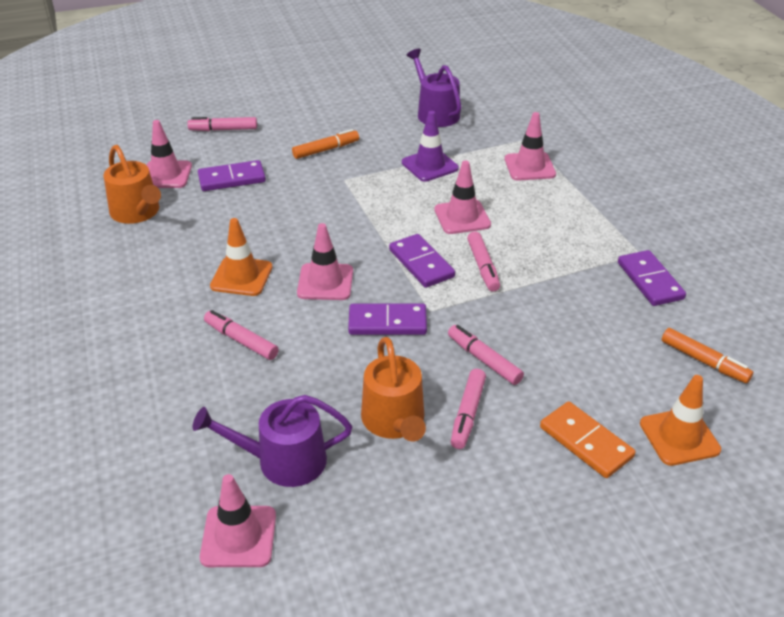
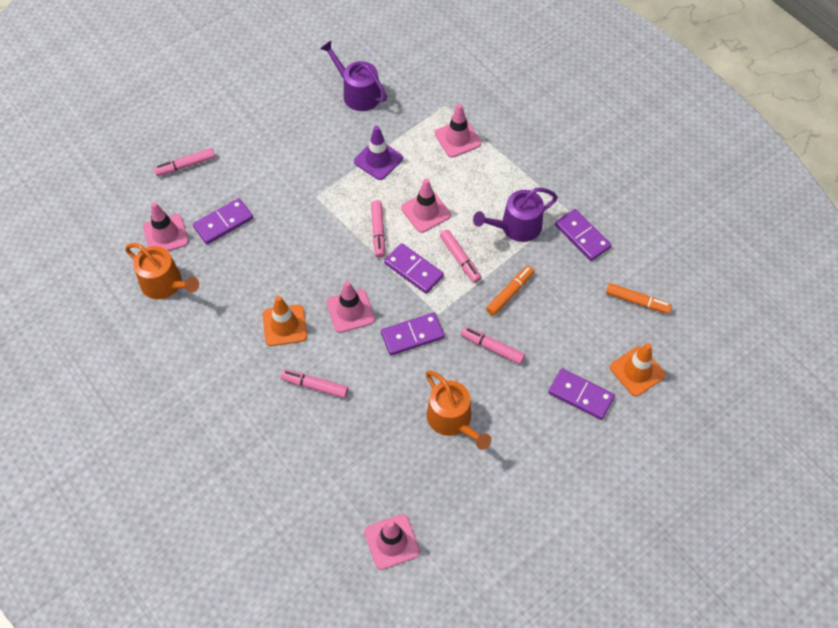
camera: 20 degrees left, 20 degrees up
purple watering can [193,395,352,487] -> purple watering can moved to [473,188,558,242]
orange marker [292,129,359,159] -> orange marker moved to [486,266,534,316]
pink marker [451,369,486,449] -> pink marker moved to [371,200,385,258]
orange domino [540,401,636,478] -> purple domino [548,368,615,420]

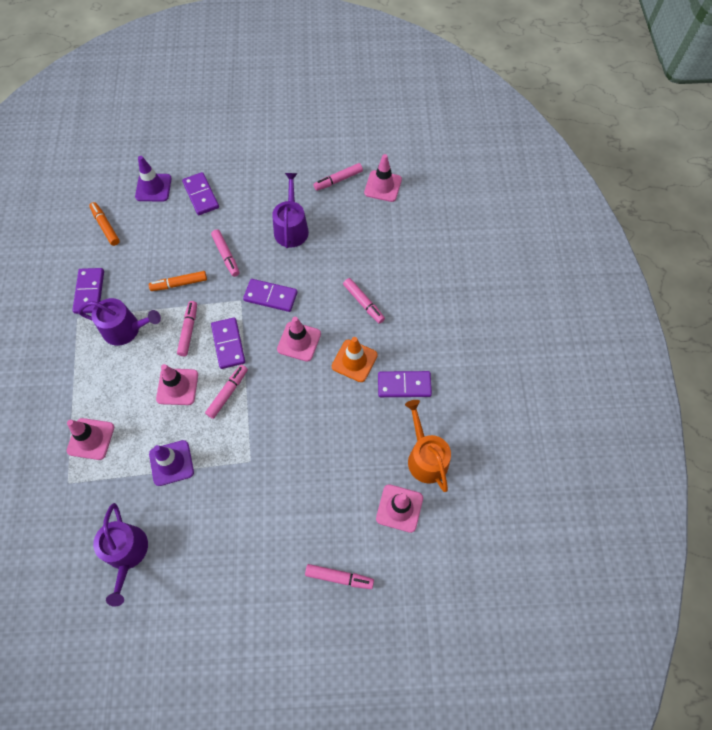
camera: 145 degrees left, 5 degrees up
purple domino [193,198,253,244] -> purple domino moved to [378,371,432,397]
orange watering can [426,371,491,450] -> purple watering can [272,173,309,248]
orange traffic cone [610,343,665,396] -> purple traffic cone [135,156,172,201]
none -> pink marker [313,163,363,191]

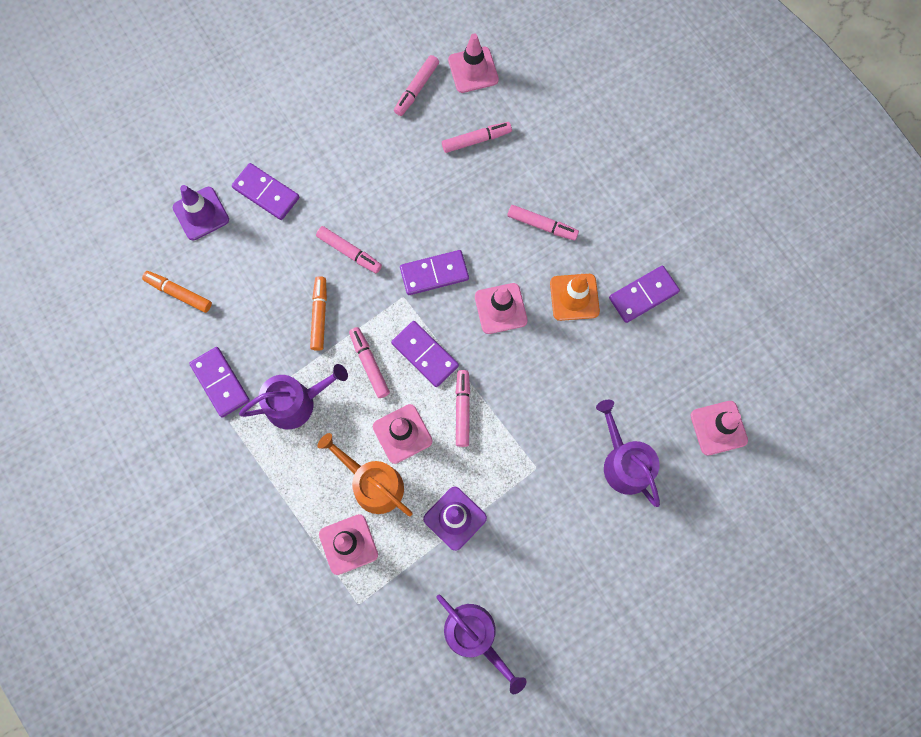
camera: 30 degrees left, 10 degrees up
orange marker [149,271,207,291] -> orange marker turned 135 degrees clockwise [310,276,327,351]
purple watering can [272,173,309,248] -> purple watering can moved to [596,400,660,507]
pink marker [305,564,374,589] -> pink marker moved to [442,122,512,153]
orange watering can [405,400,451,492] -> orange watering can moved to [317,433,412,516]

